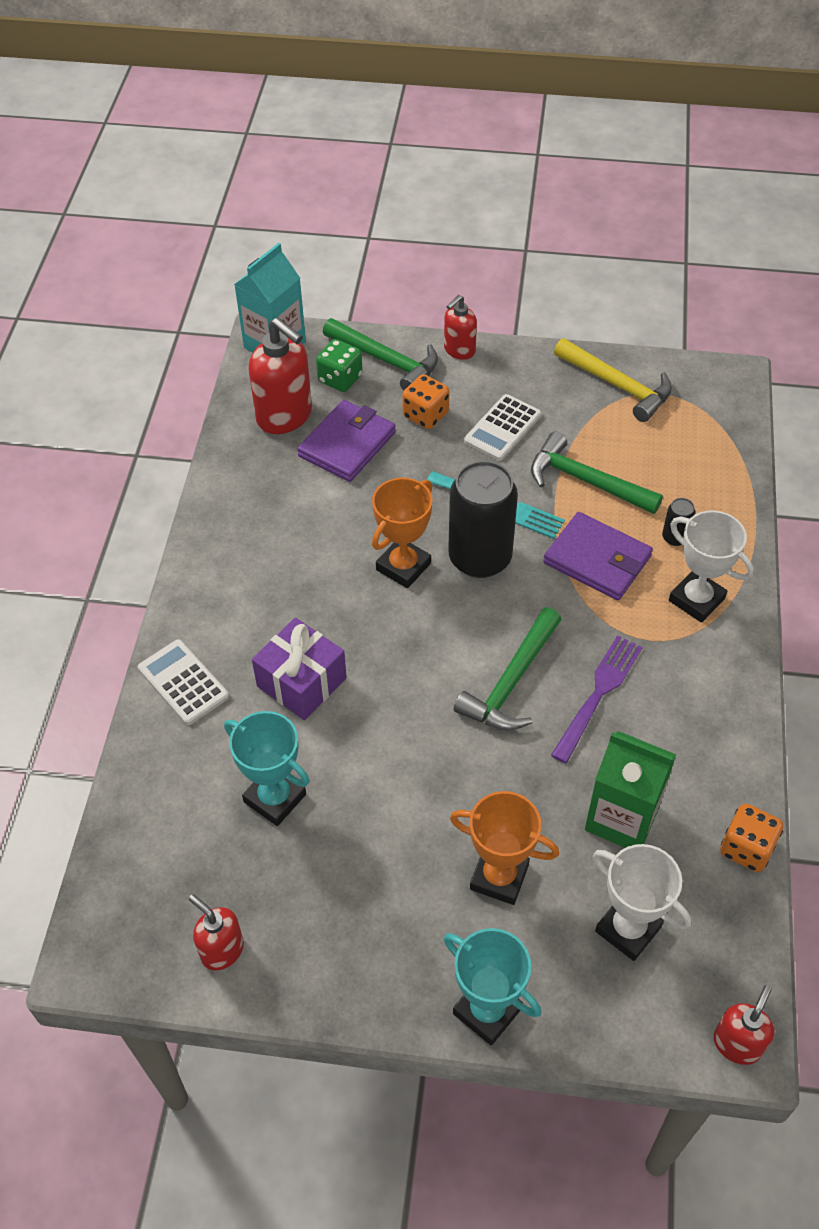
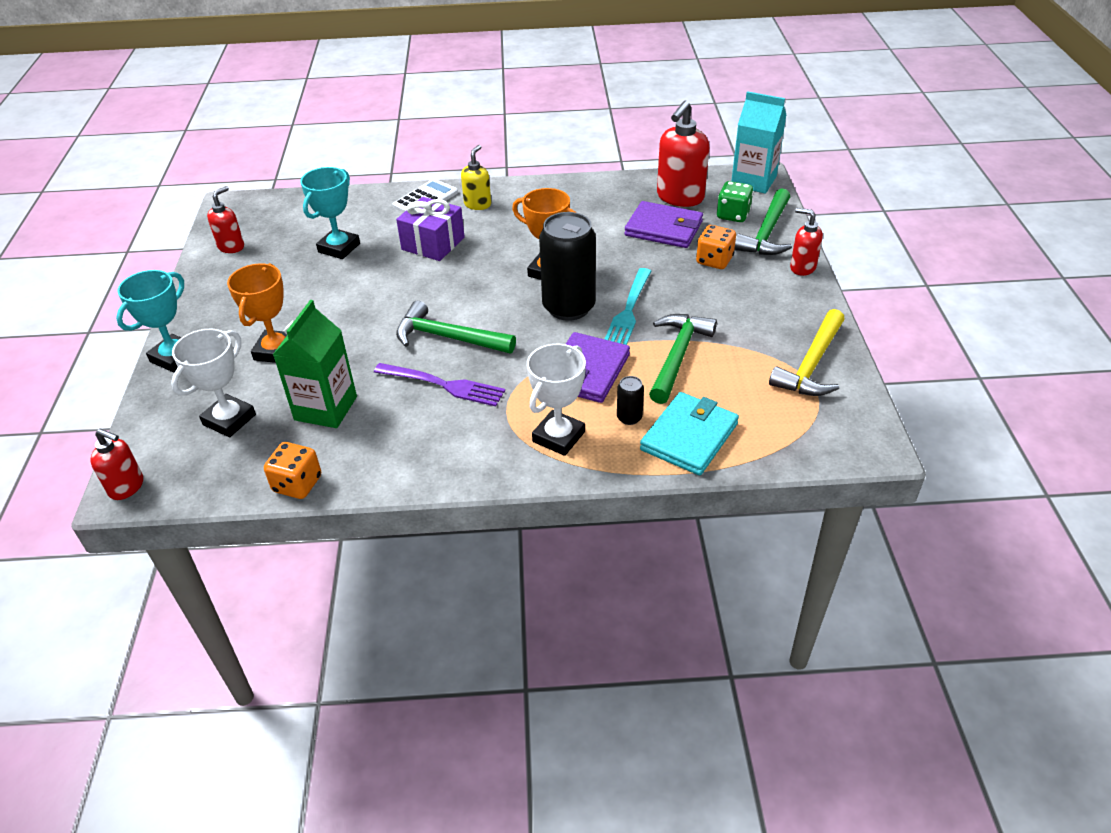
camera: 80 degrees right, 10 degrees down
white calculator [464,394,542,461] -> none
none -> yellow soap dispenser [461,145,491,210]
none -> turquoise wallet [640,392,739,475]

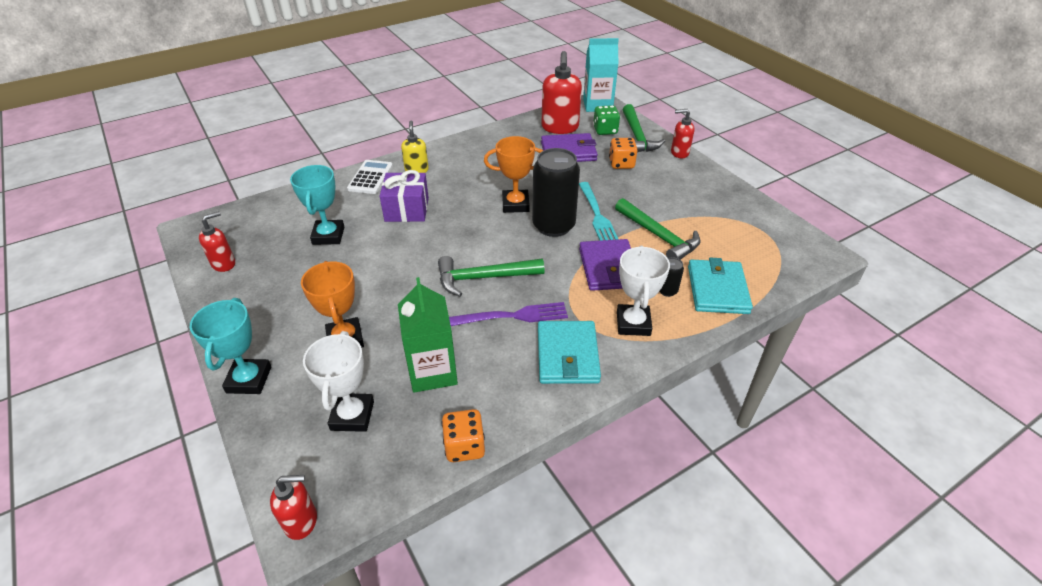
camera: 30 degrees left, 0 degrees up
red soap dispenser [207,186,244,253] -> red soap dispenser turned 45 degrees clockwise [199,211,235,272]
green hammer [649,314,717,404] -> green hammer turned 150 degrees clockwise [615,198,700,260]
yellow hammer [769,309,845,396] -> none
none -> turquoise wallet [538,321,601,384]

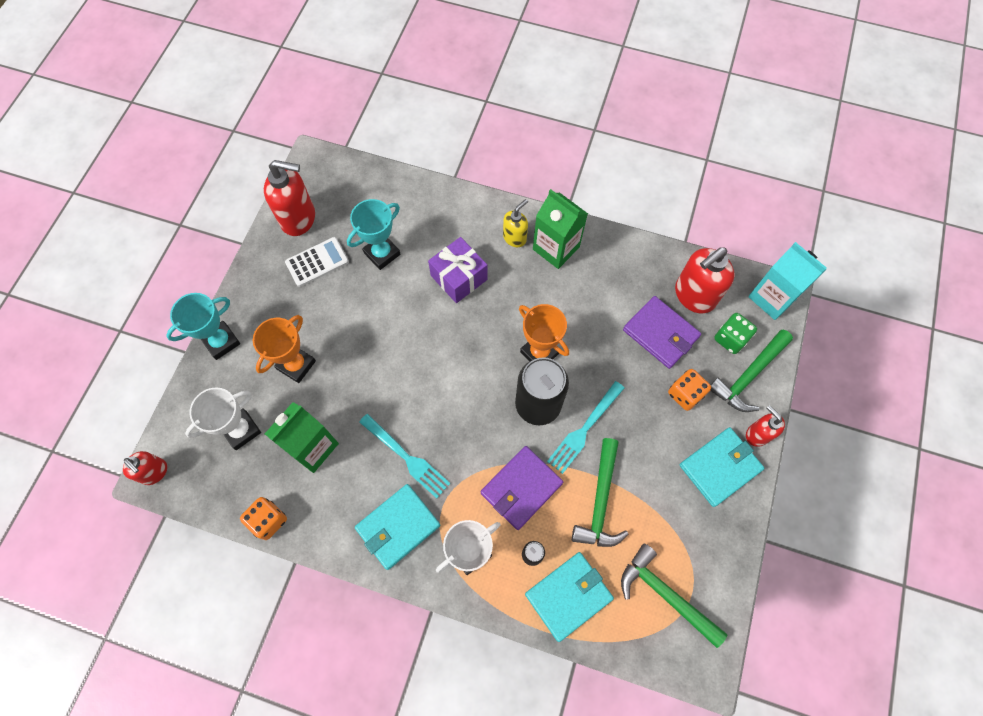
camera: 50 degrees right, 25 degrees up
red soap dispenser [199,211,235,272] -> red soap dispenser [264,160,315,236], size x1.73
white calculator [347,160,393,194] -> white calculator moved to [285,237,349,287]
green hammer [438,256,545,296] -> green hammer moved to [621,543,727,648]
purple fork [449,302,568,326] -> turquoise fork [359,414,450,498]
none -> green carton [533,189,588,269]
none -> turquoise wallet [680,427,764,507]

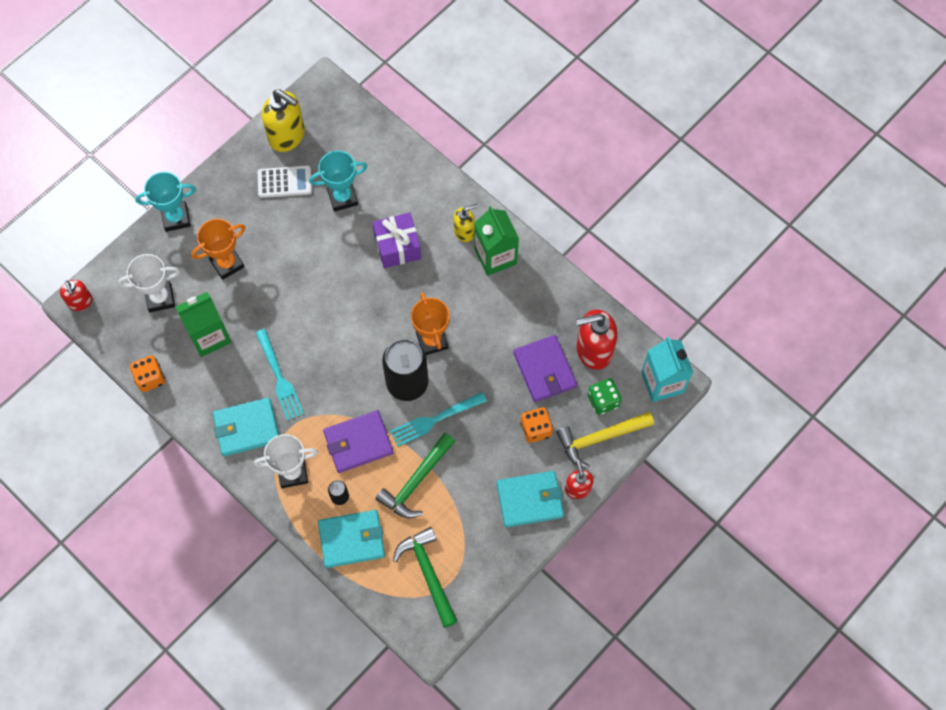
camera: 25 degrees right, 0 degrees up
red soap dispenser [264,160,315,236] -> yellow soap dispenser [262,89,305,152]
green hammer [710,330,793,412] -> yellow hammer [556,412,654,469]

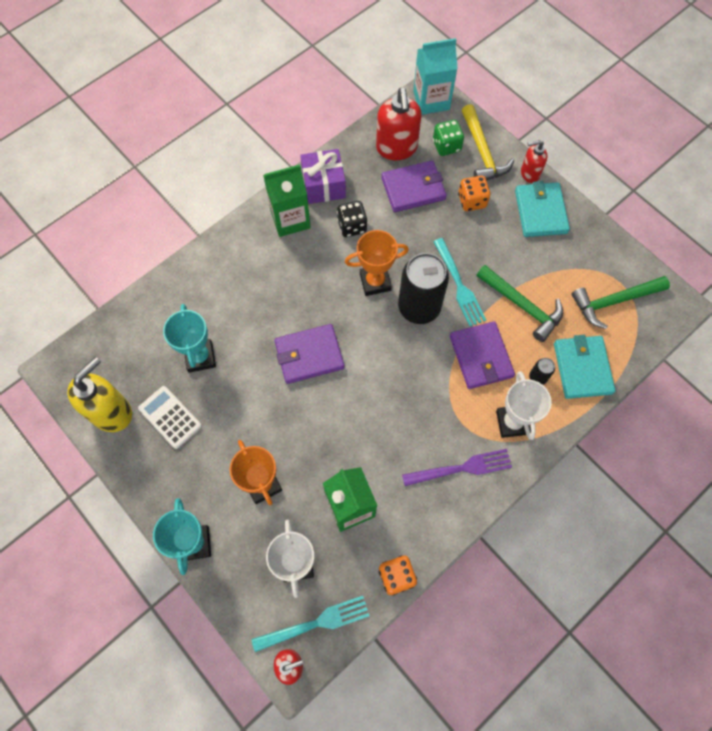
camera: 85 degrees left, 0 degrees up
turquoise wallet [213,397,279,456] -> purple fork [402,449,512,486]
turquoise fork [256,329,304,420] -> turquoise fork moved to [252,596,369,652]
white calculator [258,165,312,198] -> white calculator turned 45 degrees counterclockwise [138,386,202,449]
purple gift [373,213,421,268] -> purple gift moved to [300,149,346,204]
yellow soap dispenser [454,204,478,242] -> none
none -> purple wallet [274,324,344,384]
none -> black dice [337,201,367,237]

